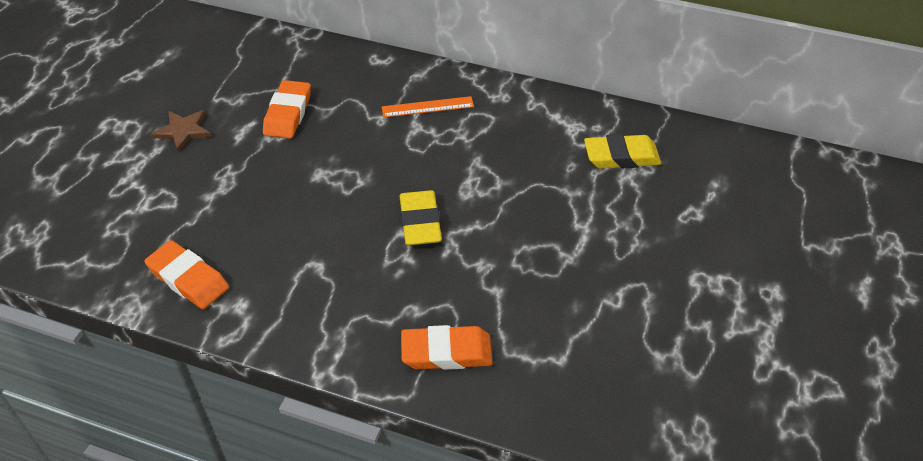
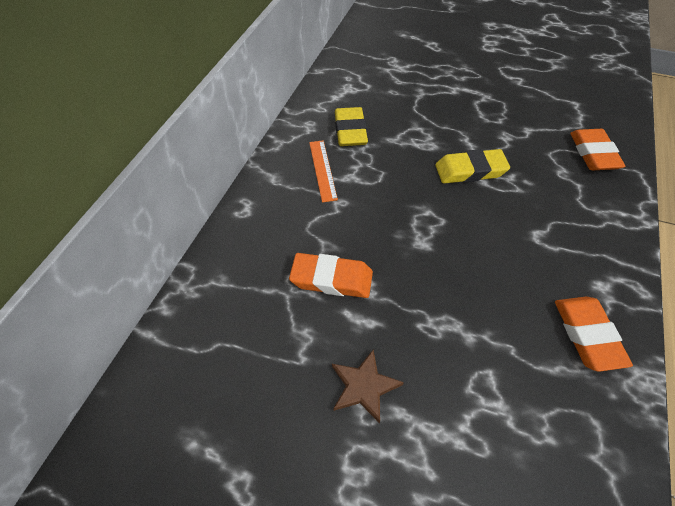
camera: 90 degrees left, 5 degrees up
orange eraser [144,240,229,309] -> orange eraser turned 45 degrees counterclockwise [555,297,633,372]
yellow eraser [584,134,661,168] -> yellow eraser moved to [335,107,368,146]

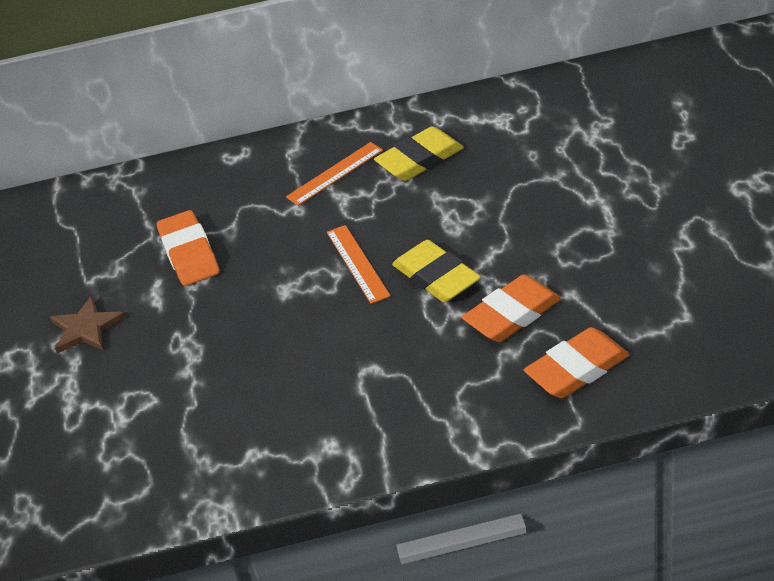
camera: 65 degrees right, 10 degrees down
orange eraser [555,297,633,372] -> orange eraser moved to [462,275,561,342]
none -> orange ruler [327,225,391,304]

